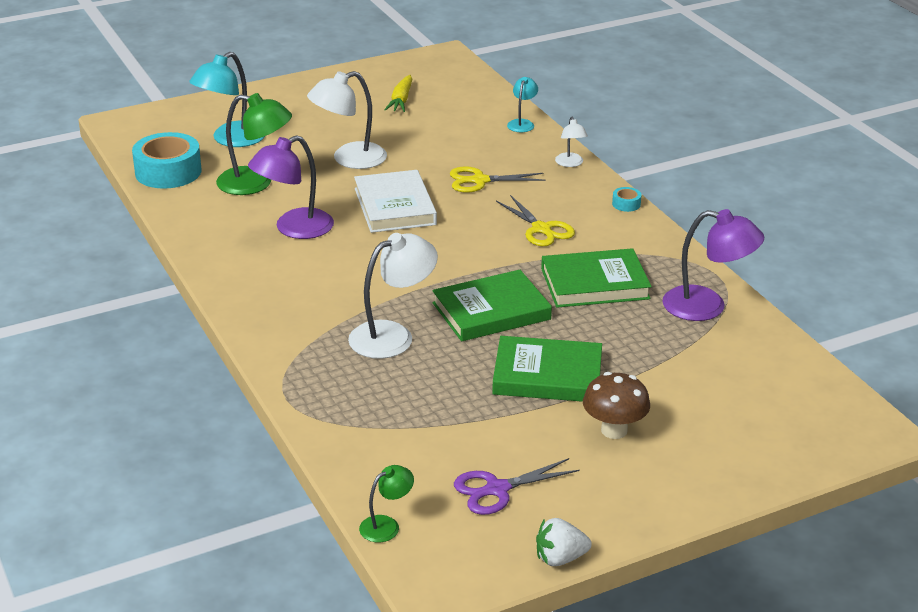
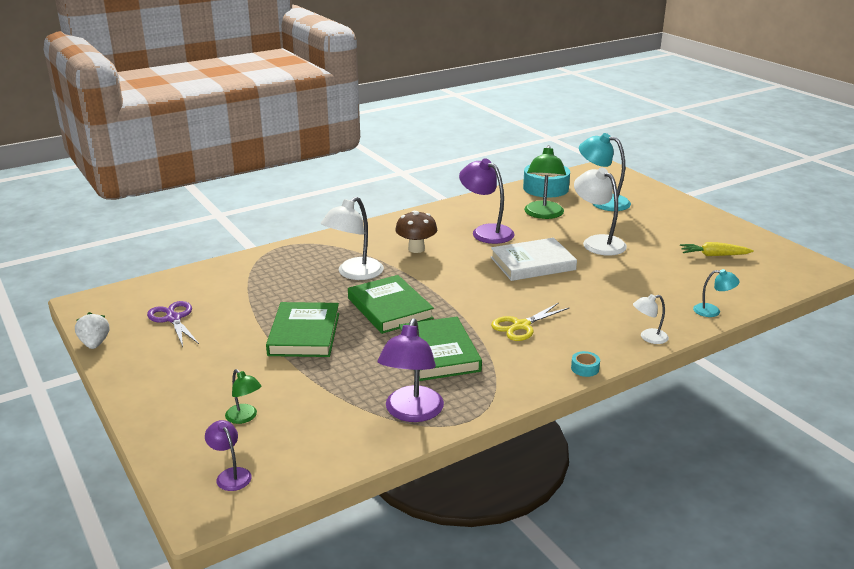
camera: 85 degrees right, 5 degrees down
white lamp [348,233,438,359] -> white lamp turned 75 degrees clockwise [321,197,384,280]
green lamp [359,465,414,542] -> green lamp moved to [225,369,261,424]
yellow scissors [450,166,546,193] -> none
brown mushroom [583,372,650,439] -> brown mushroom moved to [395,211,437,253]
none -> purple lamp [205,420,252,491]

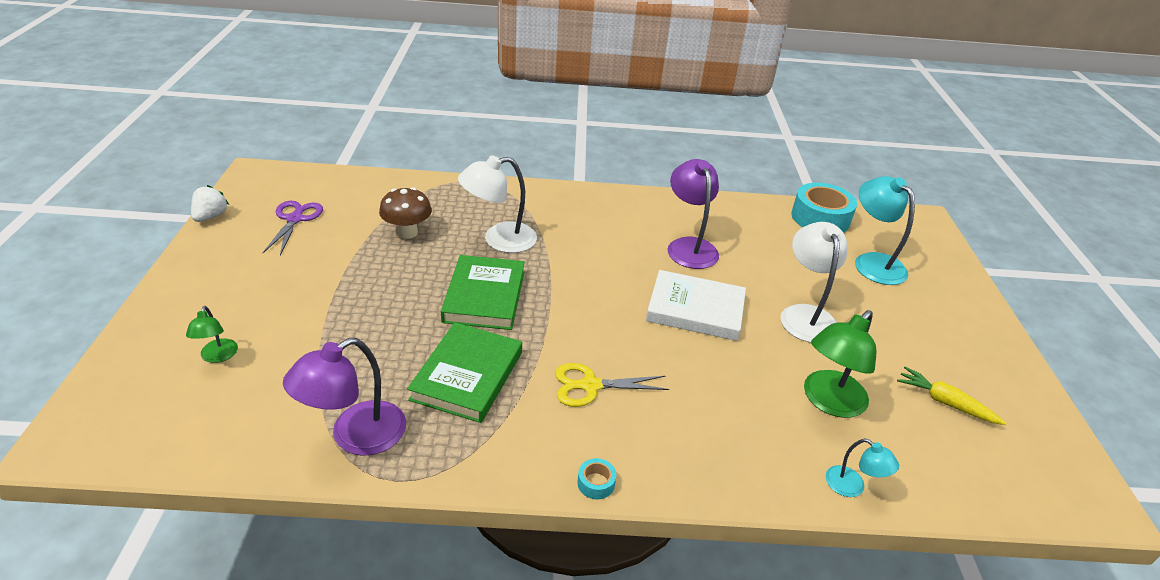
camera: 30 degrees right, 10 degrees up
purple lamp [205,420,252,491] -> none
green book [266,302,339,357] -> none
brown mushroom [395,211,437,253] -> brown mushroom moved to [379,187,432,239]
green lamp [524,145,566,219] -> green lamp moved to [804,310,877,418]
white lamp [633,294,669,344] -> none

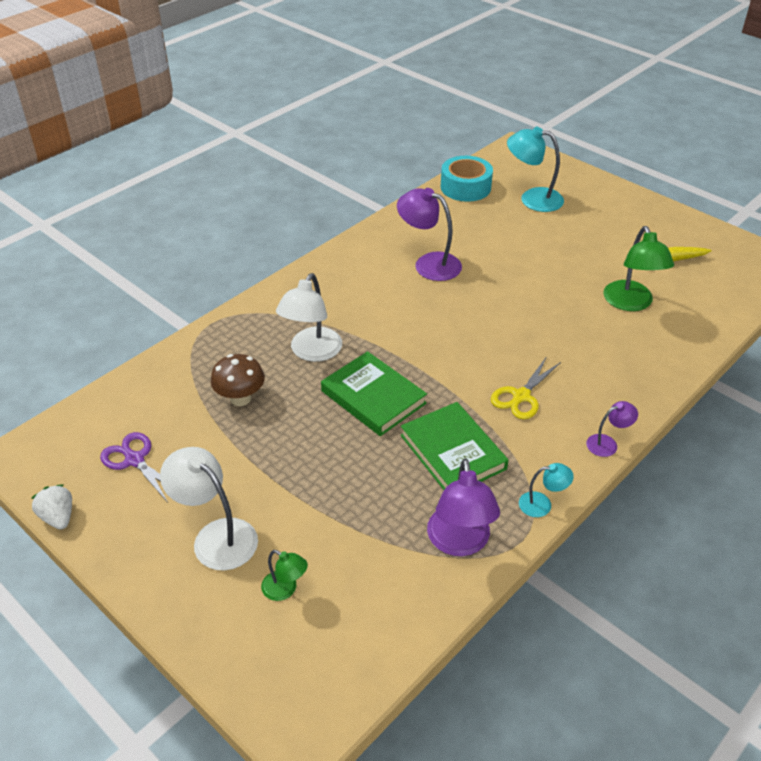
camera: 45 degrees left, 5 degrees up
turquoise tape [577,458,616,499] -> purple lamp [586,401,638,457]
white book [646,270,746,341] -> none
white lamp [781,222,847,343] -> white lamp moved to [160,447,258,571]
turquoise lamp [826,438,899,497] -> turquoise lamp moved to [519,463,574,517]

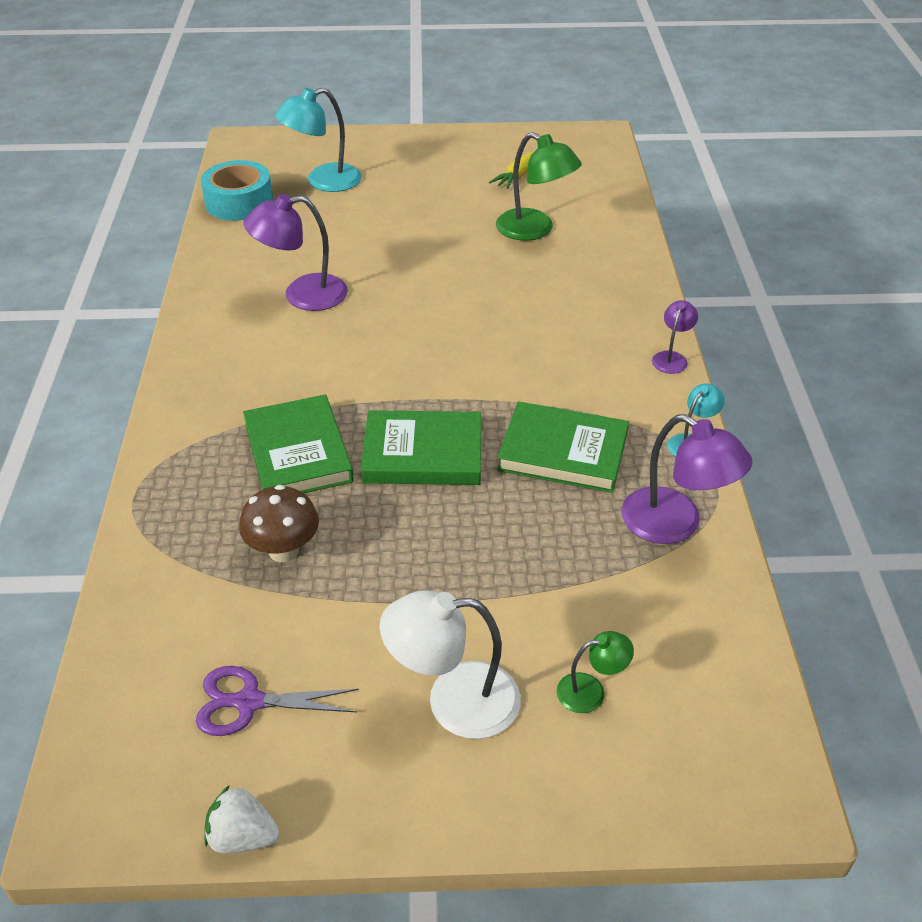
camera: 45 degrees left, 0 degrees up
white lamp [276,273,342,362] -> green book [243,395,354,493]
yellow scissors [491,356,561,419] -> none

